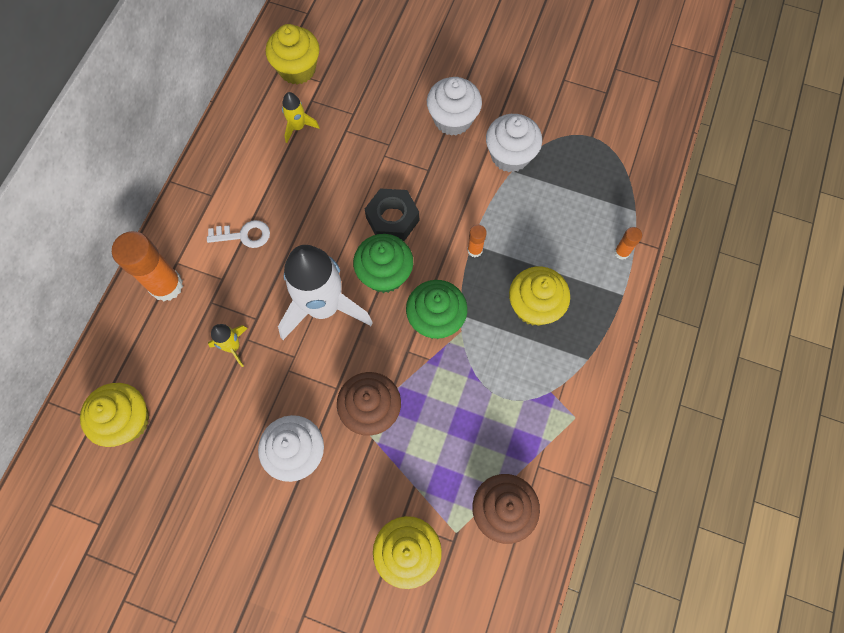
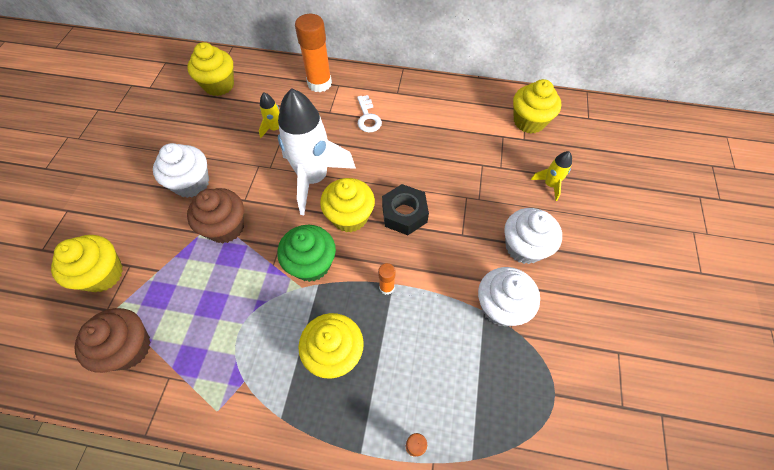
camera: 80 degrees right, 10 degrees down
yellow rocket [282,92,319,143] -> yellow rocket moved to [531,151,572,201]
green cupcake [353,234,413,293] -> yellow cupcake [320,178,375,232]

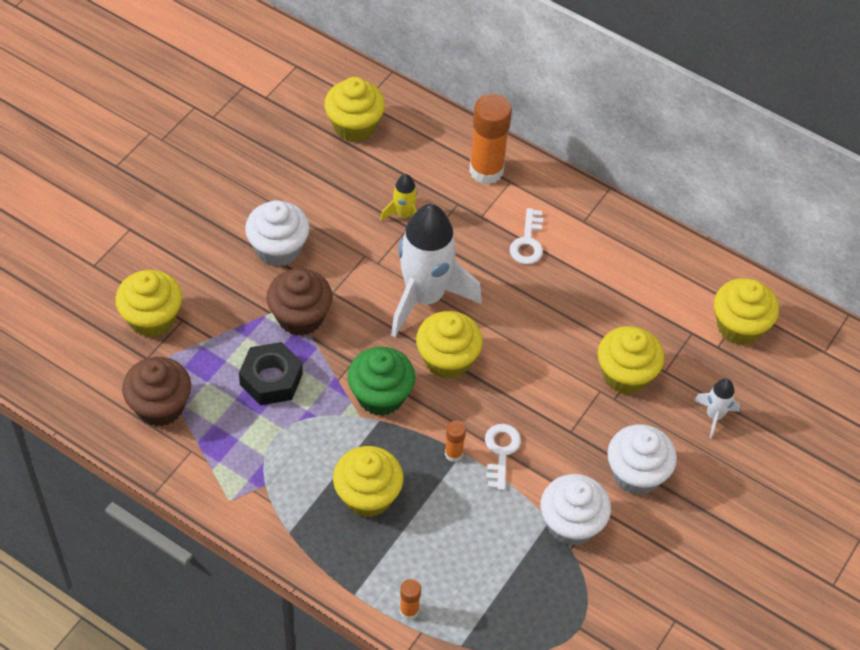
camera: 20 degrees right, 5 degrees down
black nut [382,184,429,235] -> black nut moved to [239,342,303,405]
yellow rocket [531,151,572,201] -> white rocket [694,378,740,438]
none -> white key [485,424,521,491]
none -> yellow cupcake [598,326,664,394]

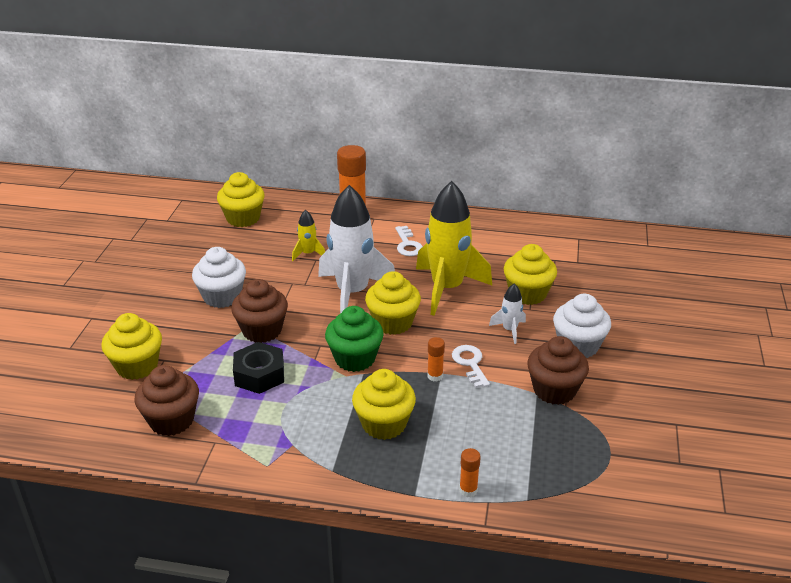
camera: 20 degrees left, 20 degrees down
white cupcake [541,474,611,546] -> brown cupcake [527,336,589,405]
white rocket [694,378,740,438] -> white rocket moved to [489,284,526,344]
yellow cupcake [714,278,779,345] -> none
none -> yellow rocket [416,181,492,316]

